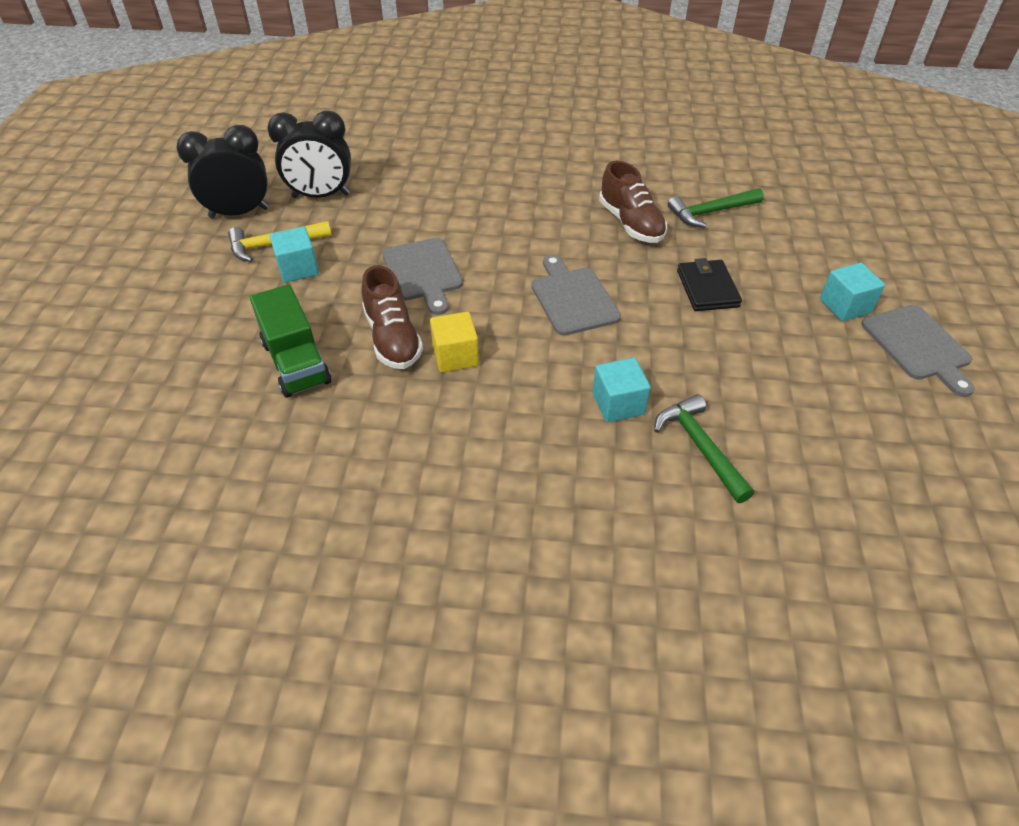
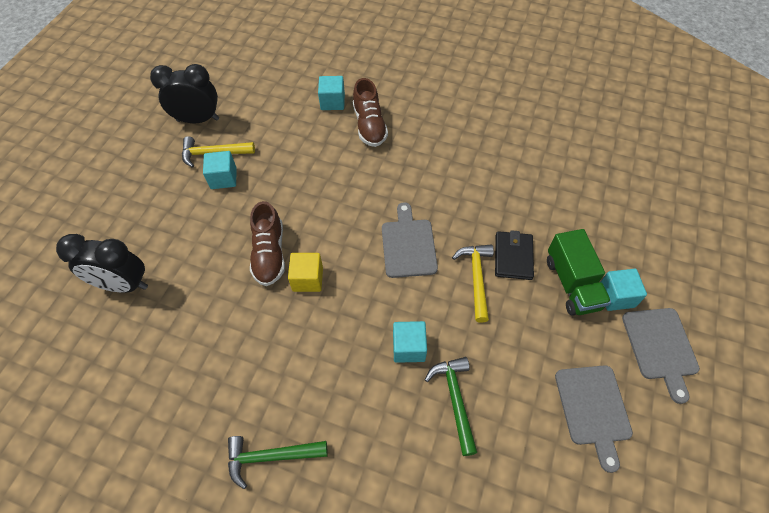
camera: 15 degrees right, 10 degrees up
green truck [250,284,331,398] -> green truck moved to [547,229,611,316]
black clock [268,110,351,198] -> black clock moved to [56,234,148,292]
grey cutting board [382,238,463,315] -> grey cutting board moved to [555,365,633,473]
brown shoe [599,161,667,243] -> brown shoe moved to [353,78,388,147]
green hammer [667,188,764,228] -> green hammer moved to [228,436,328,489]
none -> turquoise cube [318,76,345,110]
none -> yellow hammer [452,244,494,323]

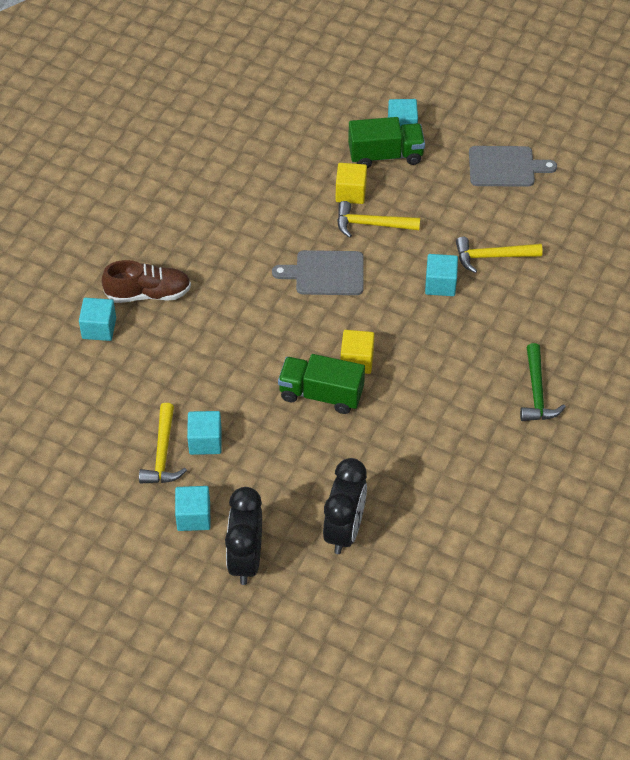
camera: 85 degrees left, 5 degrees down
black clock [150,64,219,123] -> black clock moved to [225,487,262,585]
brown shoe [250,201,285,286] -> green truck [278,354,365,414]
green hammer [425,357,477,456] -> yellow hammer [456,237,543,273]
black wallet [495,230,534,280] -> yellow cube [336,163,367,204]
grey cutting board [622,308,700,404] -> none
none -> turquoise cube [175,486,210,531]

